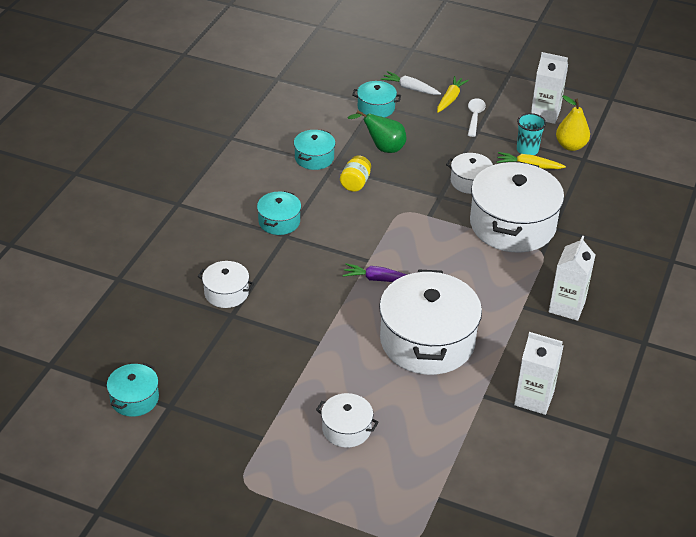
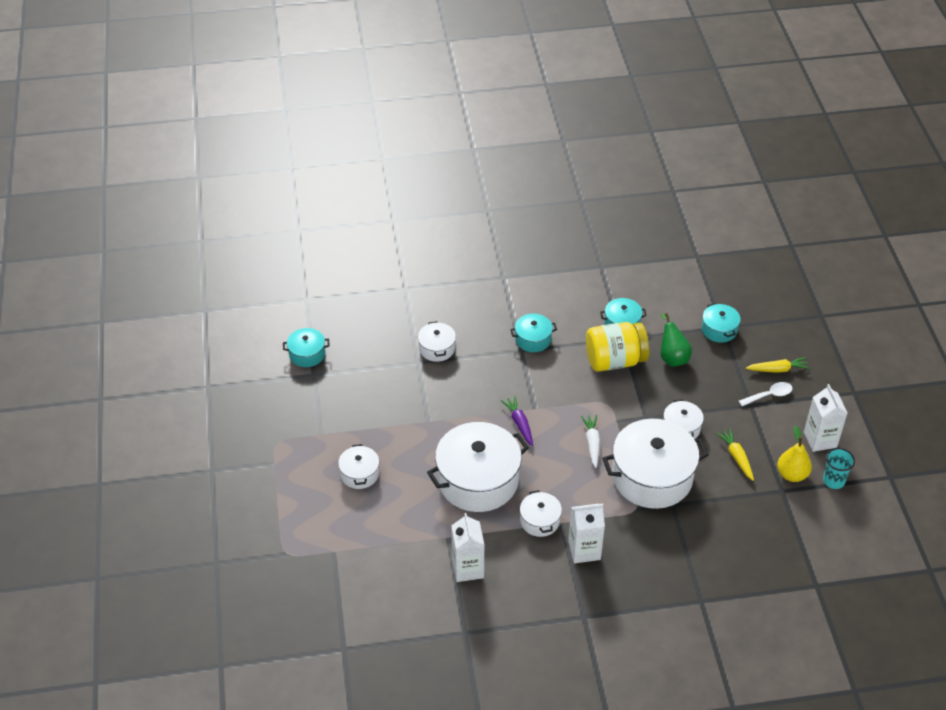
camera: 60 degrees right, 5 degrees up
yellow jar [340,156,371,192] -> yellow jar [586,322,649,372], size x1.95
white carrot [381,71,441,95] -> white carrot moved to [581,415,600,468]
turquoise cup [517,113,546,155] -> turquoise cup moved to [823,448,855,489]
none -> white pot [520,490,562,537]

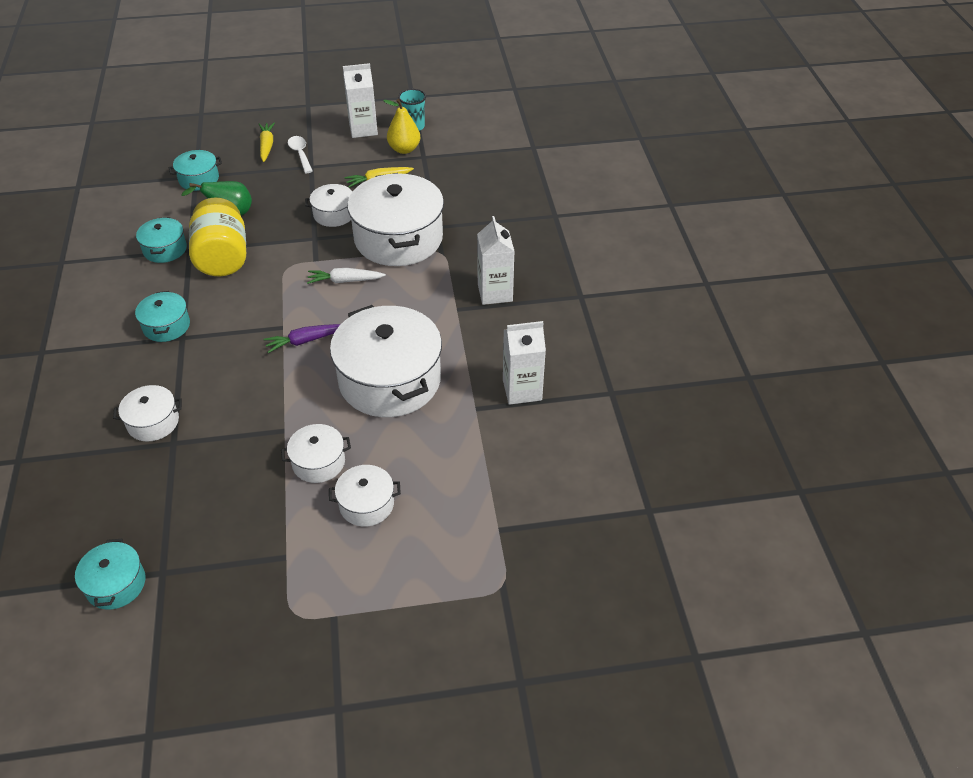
camera: 90 degrees left, 0 degrees up
white pot [520,490,562,537] -> white pot moved to [281,424,351,483]

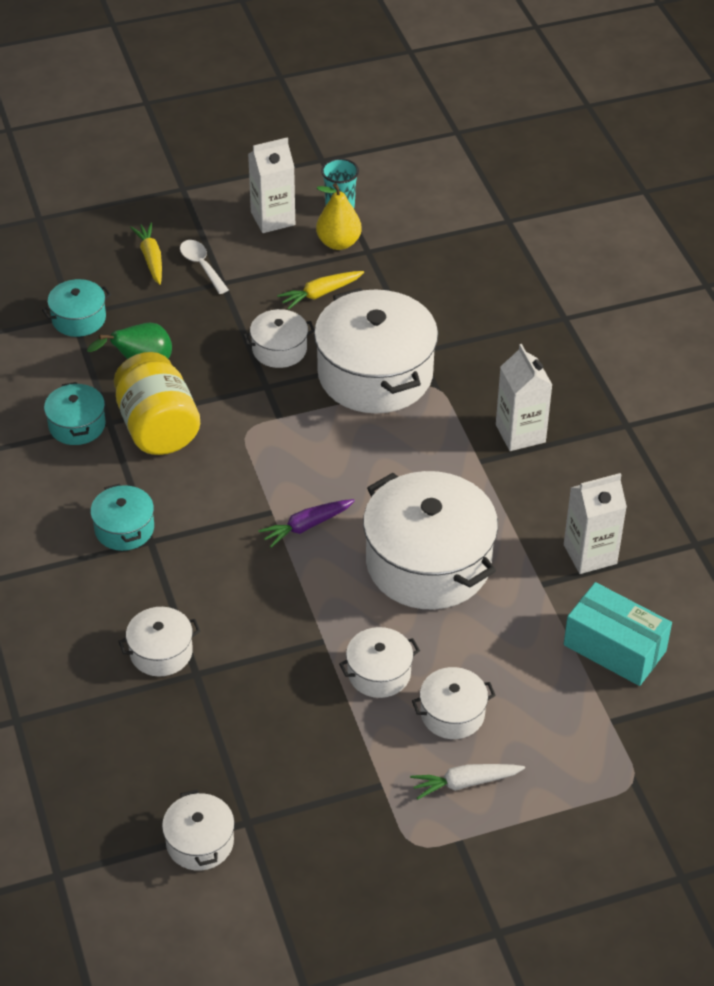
camera: 10 degrees left, 0 degrees up
turquoise pot [75,539,146,610] -> white pot [162,789,235,871]
white carrot [307,268,386,284] -> white carrot moved to [410,764,525,800]
none -> turquoise box [564,582,672,686]

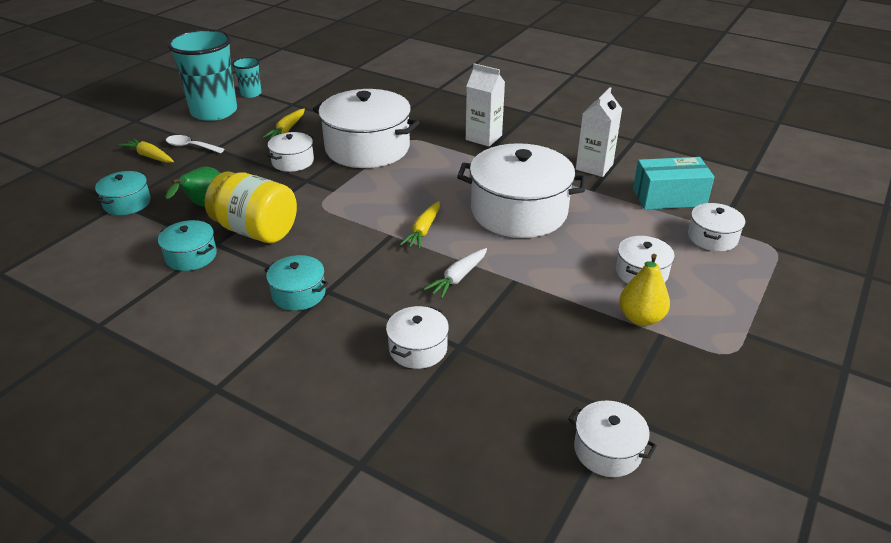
camera: 40 degrees left, 10 degrees down
white carton [248,137,295,233] -> turquoise cup [167,29,237,121]
purple carrot [258,499,355,548] -> yellow carrot [400,201,440,249]
yellow pear [316,183,362,250] -> yellow pear moved to [619,254,670,326]
white pot [339,627,420,698] -> white pot moved to [688,203,745,251]
white carrot [410,764,525,800] -> white carrot moved to [424,248,487,298]

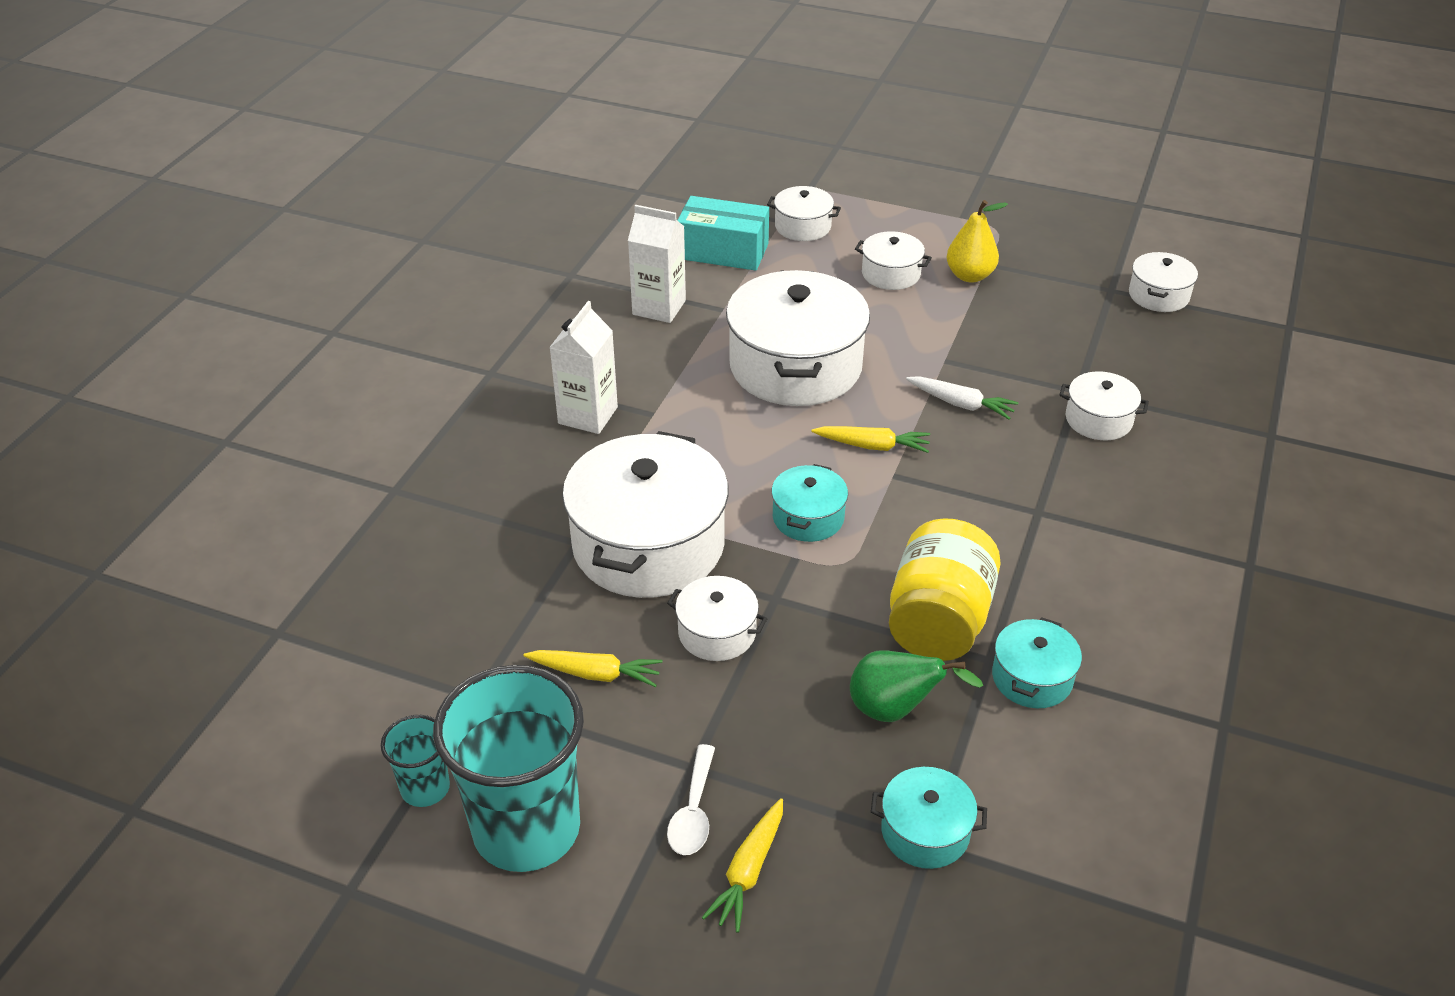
camera: 100 degrees left, 5 degrees up
turquoise pot [264,255,329,311] -> turquoise pot moved to [771,464,848,542]
turquoise box [633,157,714,210] -> turquoise box turned 60 degrees counterclockwise [677,196,769,271]

